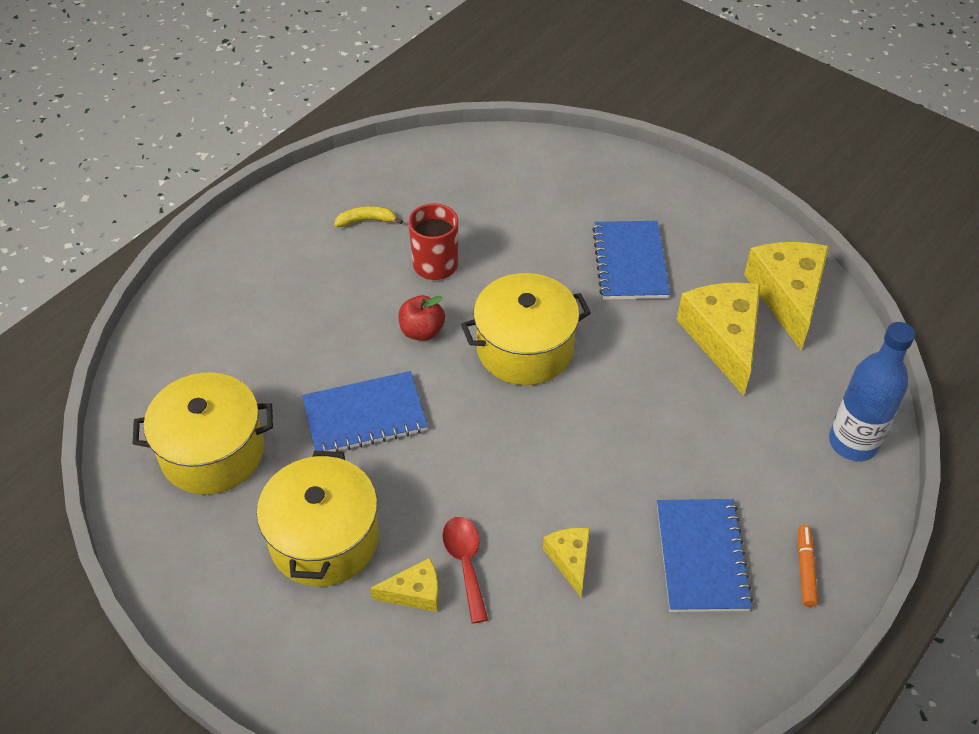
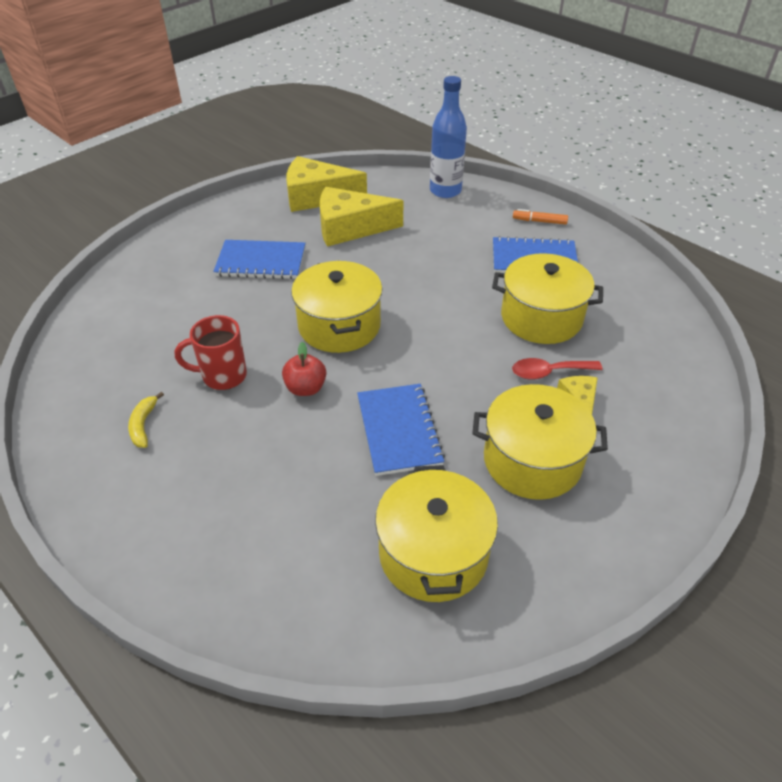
camera: 85 degrees left, 5 degrees down
yellow cheese [543,527,590,597] -> yellow pot [492,253,603,344]

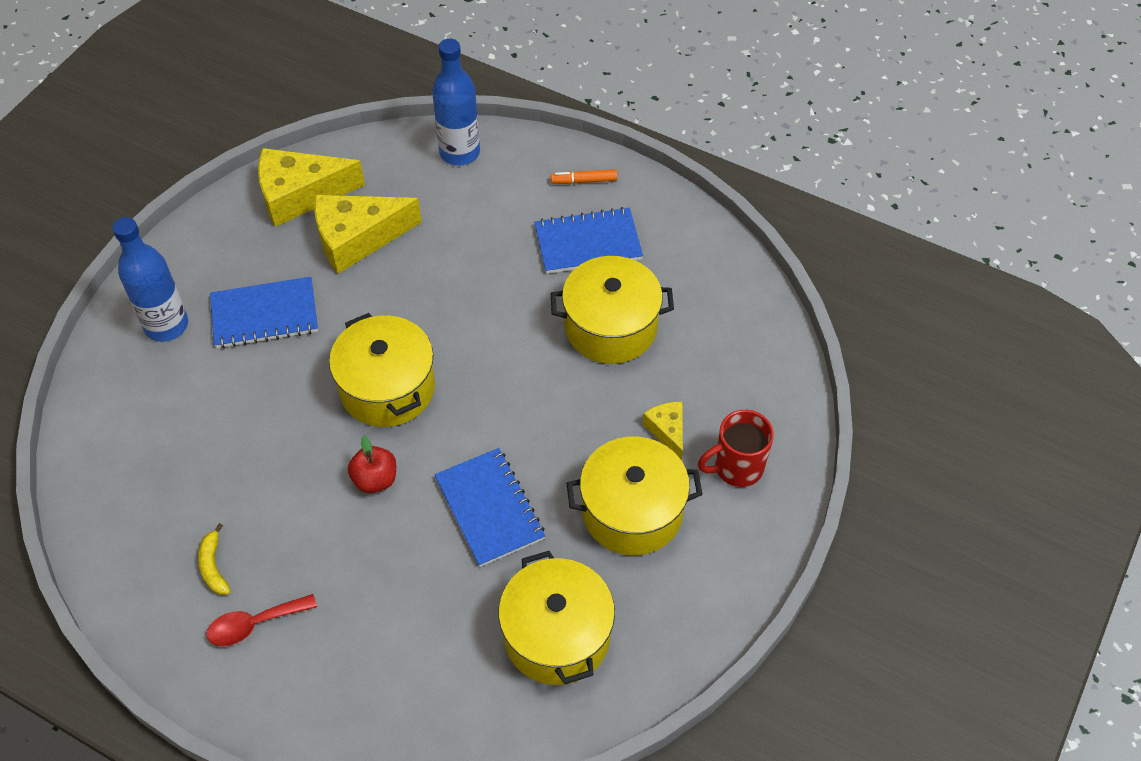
camera: 15 degrees left, 10 degrees up
red mug [175,315,247,390] -> red mug moved to [698,410,774,487]
red spoon [512,358,602,380] -> red spoon moved to [207,594,317,646]
none -> blue bottle [112,217,188,342]

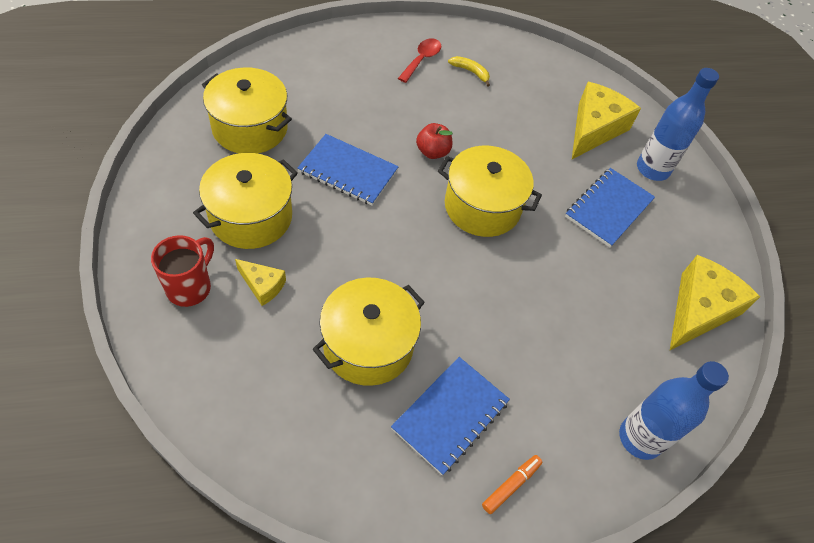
camera: 135 degrees right, 0 degrees up
yellow cheese [314,195,422,274] -> yellow cheese moved to [572,82,641,159]

